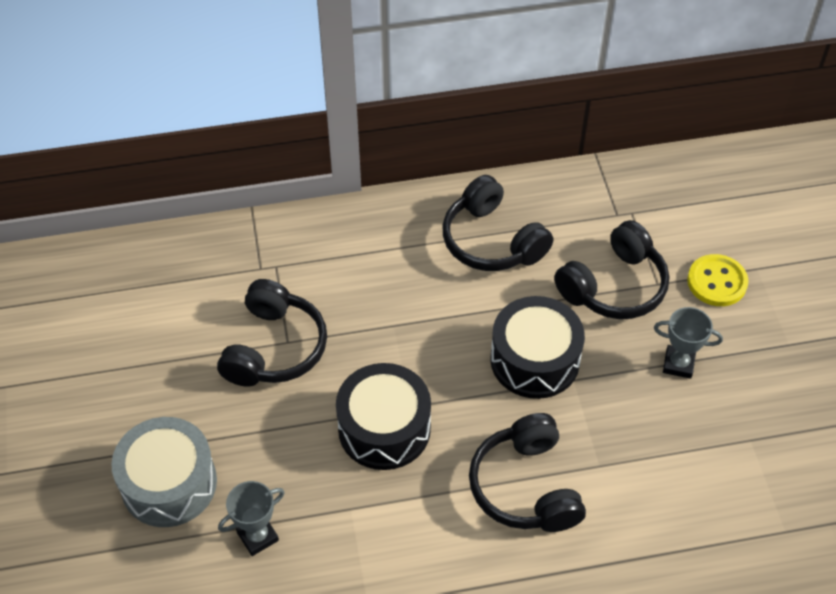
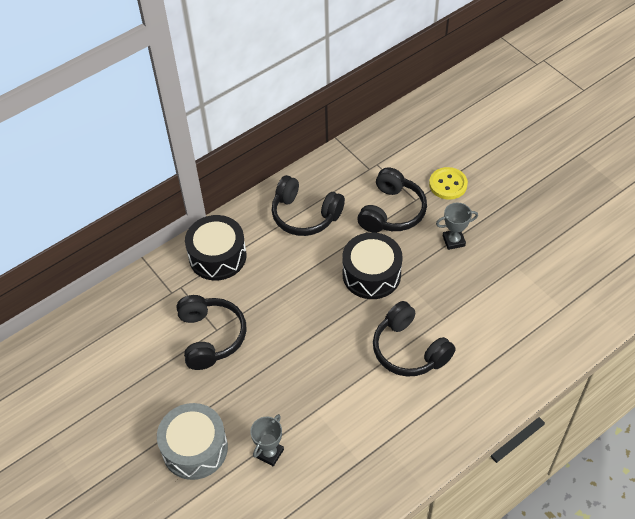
camera: 25 degrees left, 0 degrees up
black drum [336,363,431,470] -> black drum moved to [185,215,246,281]

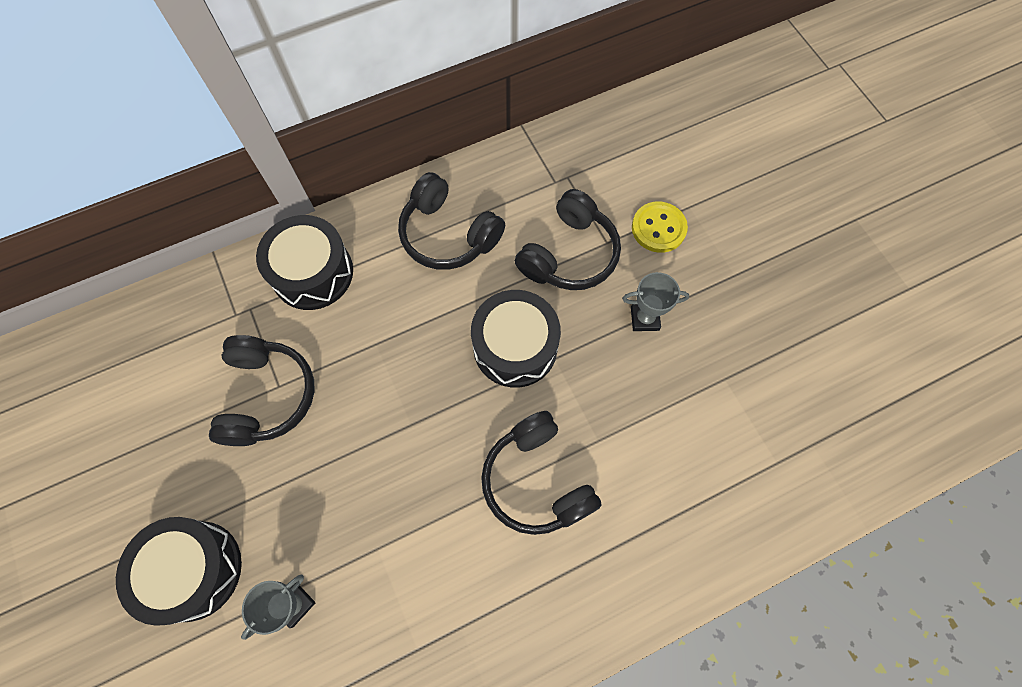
camera: 10 degrees right, 15 degrees up
grey drum [157,403,228,480] -> black drum [116,517,242,626]

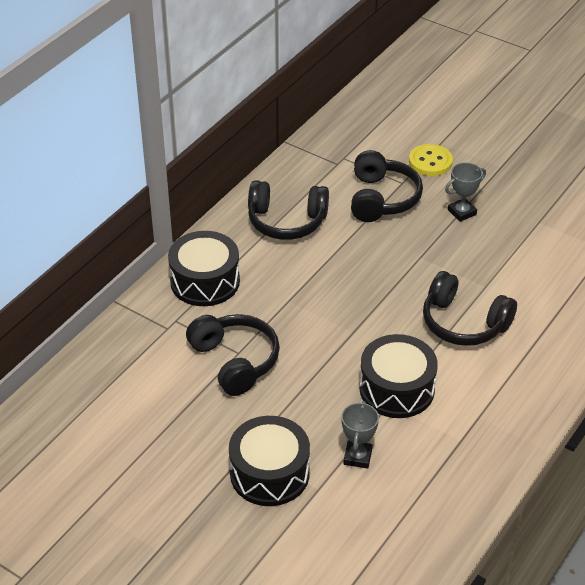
camera: 30 degrees left, 25 degrees down
black drum [471,290,561,387] -> black drum moved to [360,334,438,418]

